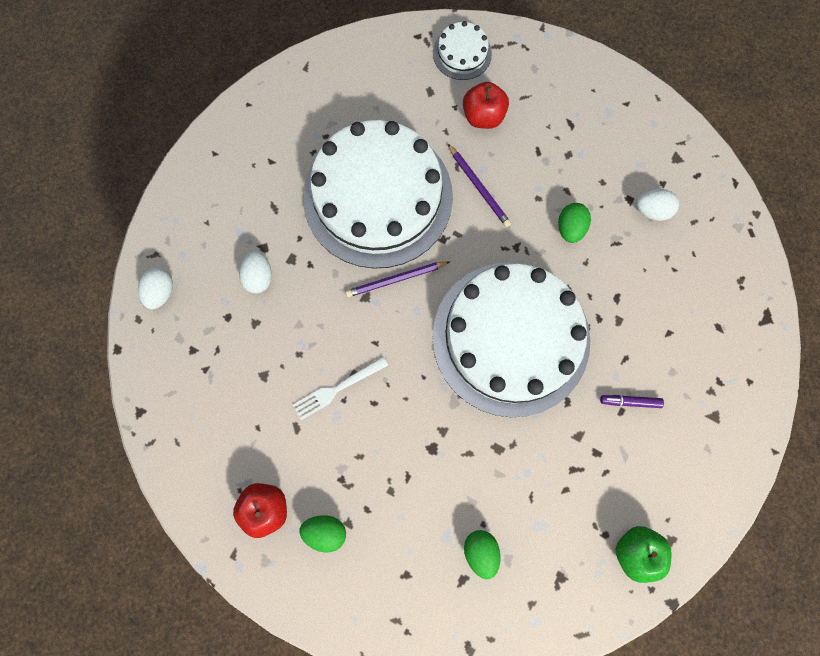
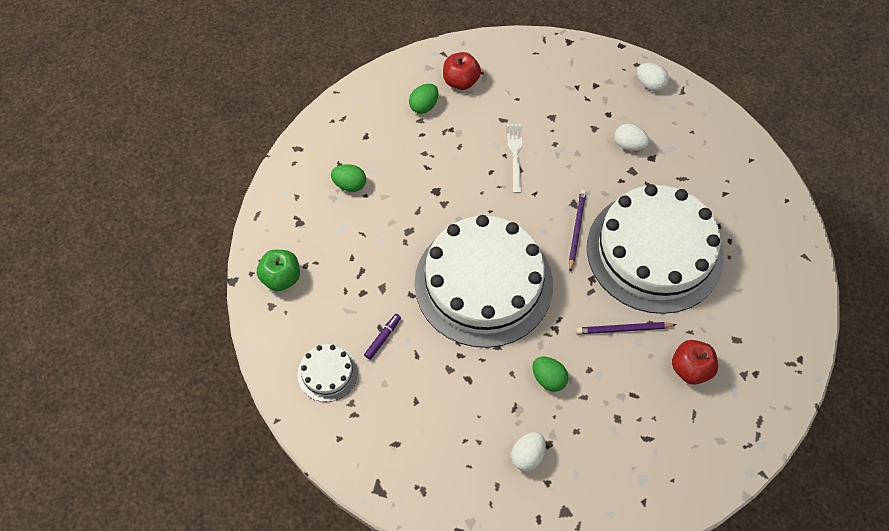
camera: 120 degrees right, 15 degrees down
white cake [433,21,492,80] -> white cake moved to [297,344,358,402]

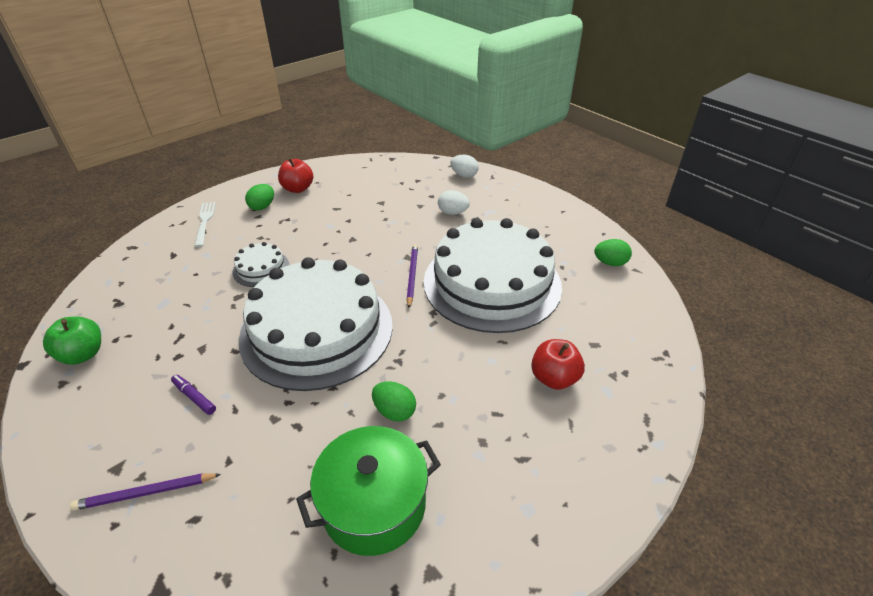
camera: 10 degrees left, 20 degrees down
white cake [297,344,358,402] -> white cake moved to [232,242,289,287]
green egg [331,164,366,192] -> green egg moved to [594,239,632,266]
purple marker [364,314,401,360] -> purple marker turned 75 degrees counterclockwise [171,375,216,415]
white fork [507,124,522,193] -> white fork moved to [195,202,216,247]
white egg [511,432,546,471] -> green pot [296,426,441,556]
purple pencil [577,322,677,334] -> purple pencil moved to [70,473,221,511]

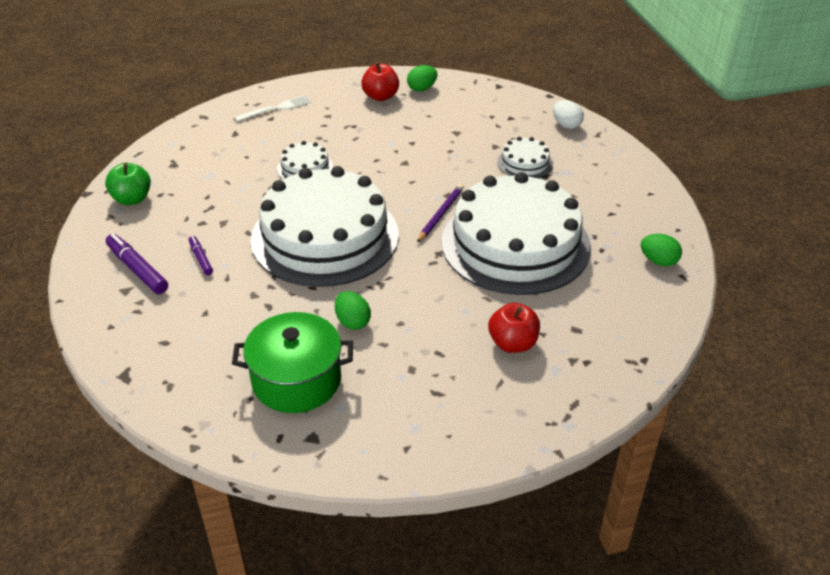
camera: 25 degrees right, 0 degrees up
purple pencil [70,473,221,511] -> none
white fork [195,202,216,247] -> white fork turned 45 degrees clockwise [234,95,311,122]
green egg [245,184,274,211] -> green egg moved to [407,65,437,92]
white egg [438,190,470,215] -> white cake [497,137,553,178]
none -> purple marker [106,233,168,294]

